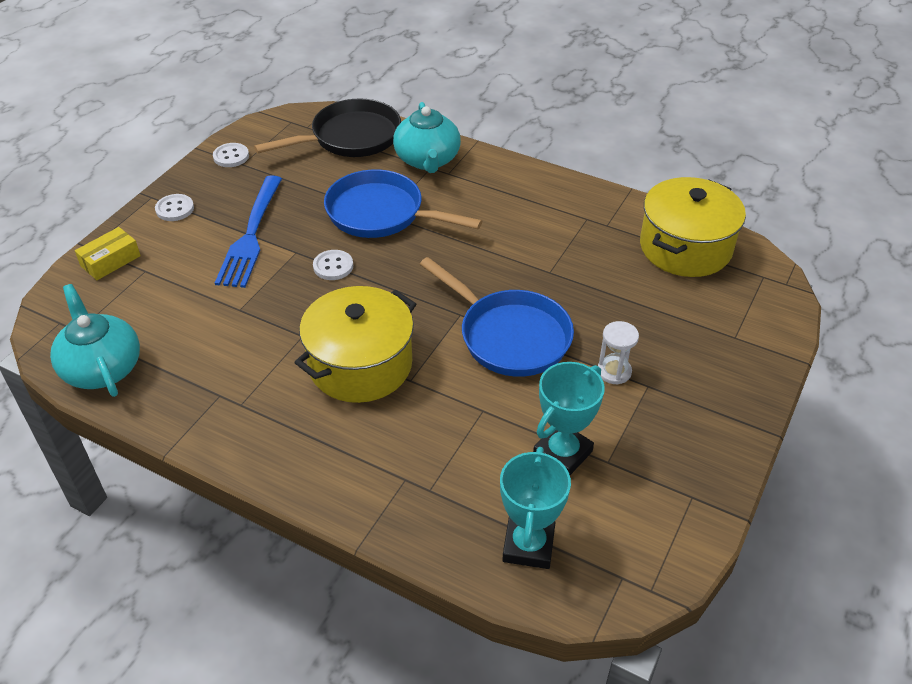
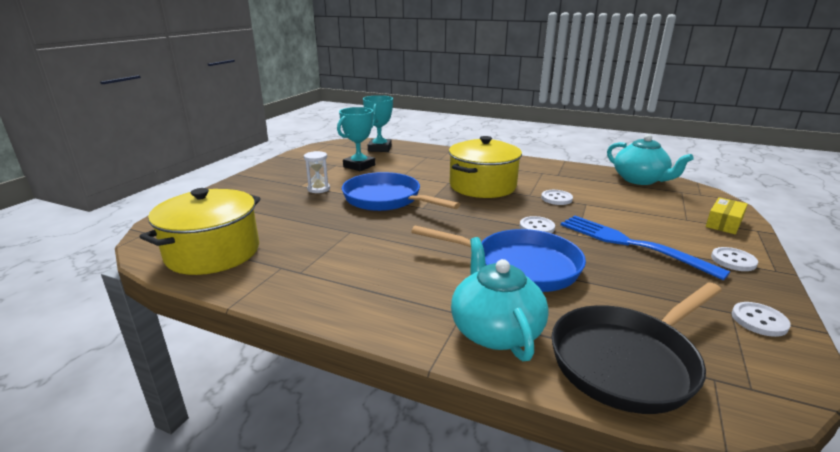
camera: 175 degrees right, 20 degrees down
blue fork [215,175,282,288] -> blue fork turned 45 degrees counterclockwise [561,215,730,280]
none -> white button [541,190,573,205]

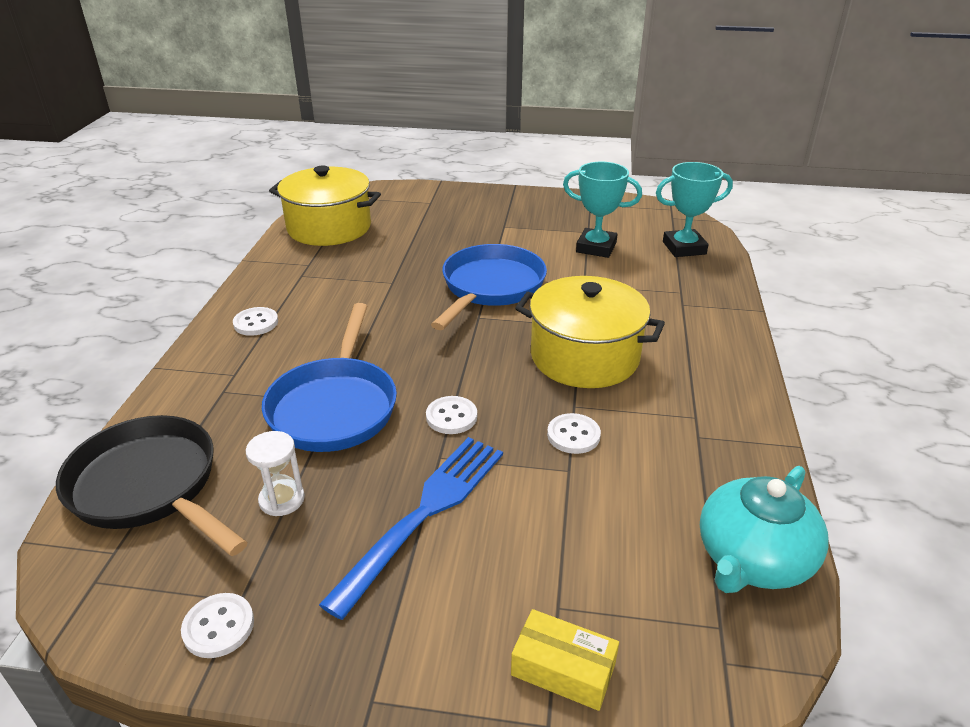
camera: 75 degrees right, 10 degrees up
white hourglass [304,151,330,193] -> white hourglass moved to [246,431,305,516]
turquoise teapot [451,237,549,361] -> none
white button [711,247,758,271] -> white button moved to [233,307,278,336]

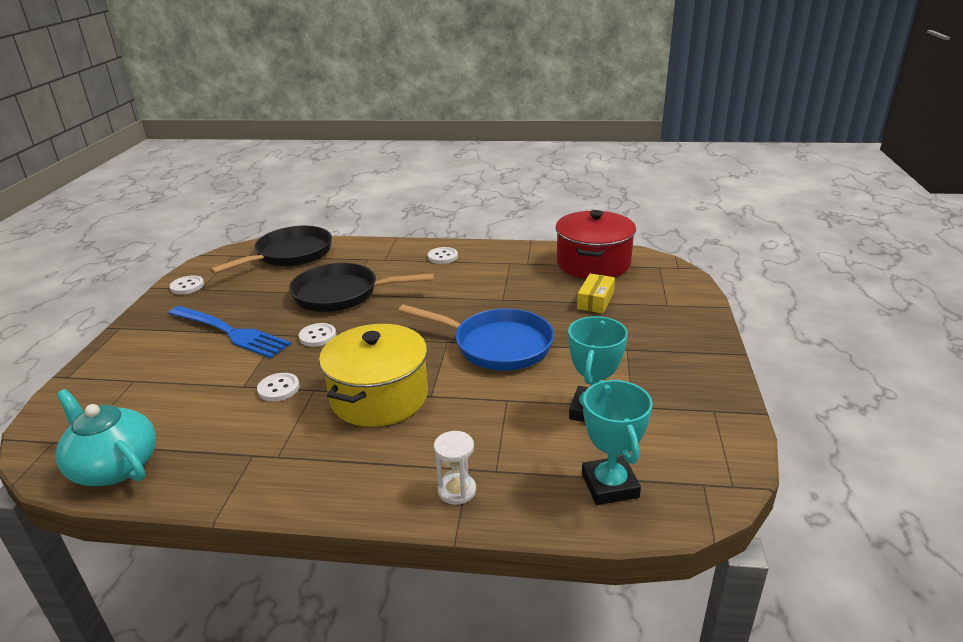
camera: 90 degrees right, 5 degrees down
white hourglass [246,431,305,516] -> white hourglass moved to [434,431,476,505]
blue pan [262,303,397,452] -> black pan [289,263,434,312]
yellow pot [269,165,381,246] -> red pot [556,210,636,279]
yellow box [511,609,619,711] -> yellow box moved to [577,273,615,314]

